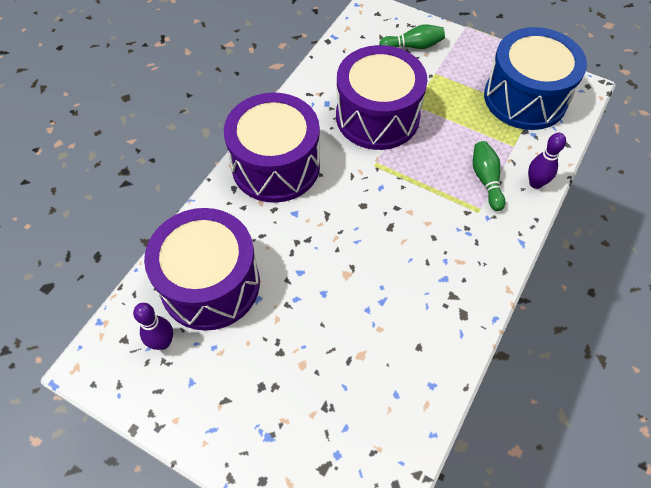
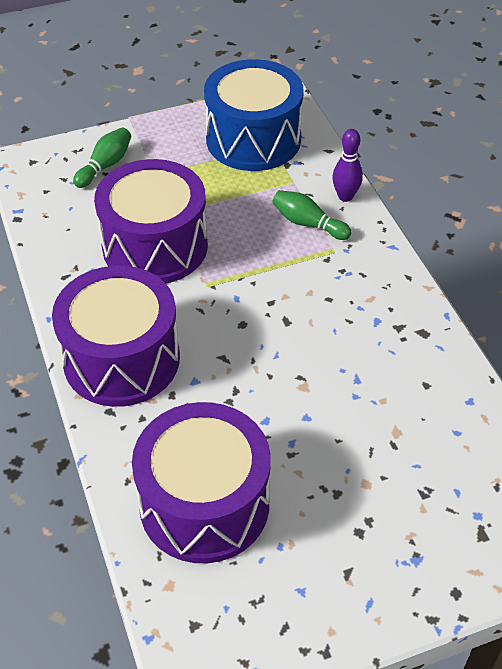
camera: 50 degrees left, 10 degrees down
purple bowling pin [133,303,173,350] -> none

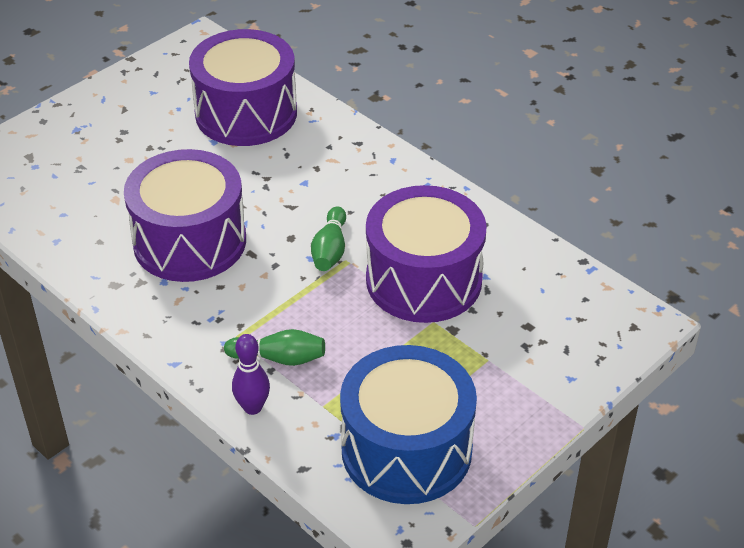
camera: 155 degrees right, 5 degrees down
purple drum [52,266,180,407] -> purple drum moved to [124,149,246,282]
green bowling pin [73,127,131,188] -> green bowling pin moved to [311,206,346,271]

